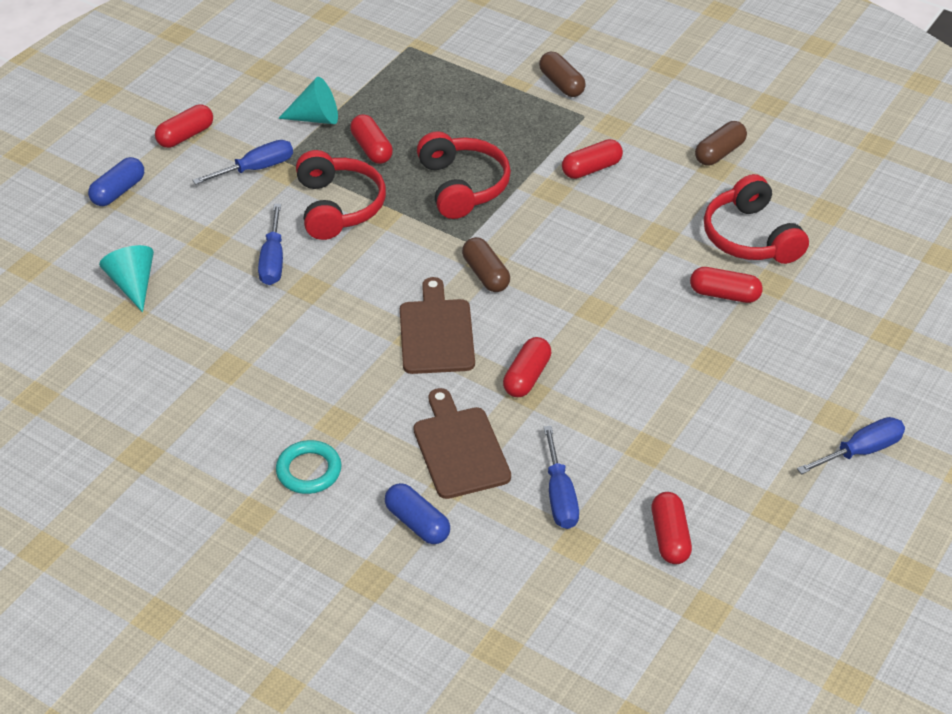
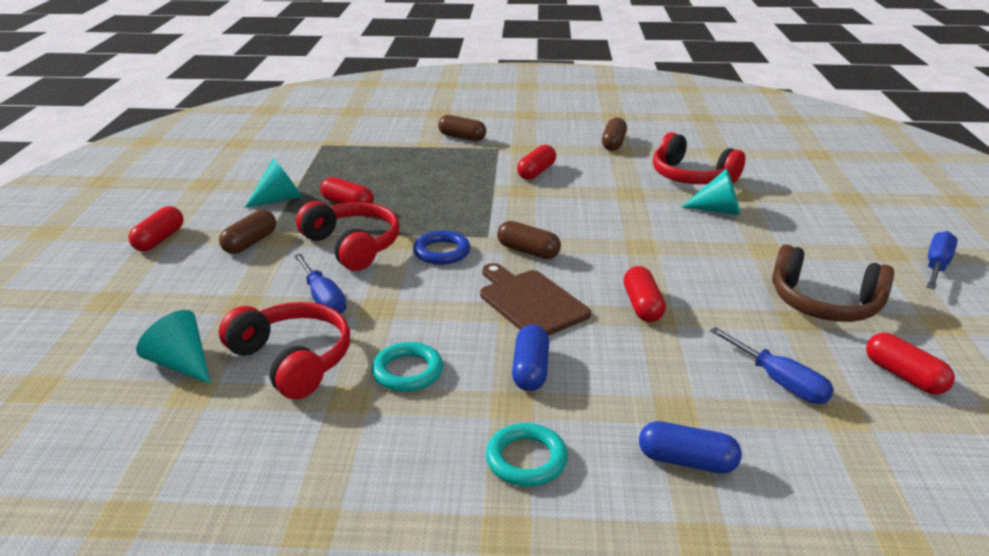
camera: 30 degrees left, 15 degrees down
blue capsule [88,157,144,206] -> blue capsule moved to [512,324,549,391]
blue screwdriver [192,140,293,185] -> brown capsule [219,210,276,254]
brown cutting board [413,388,511,499] -> none
red headphones [417,131,511,219] -> red headphones moved to [219,302,350,399]
red capsule [690,267,763,303] -> turquoise cone [681,168,740,215]
none -> turquoise ring [371,342,443,392]
none -> blue ring [413,231,470,265]
none -> brown headphones [772,245,894,322]

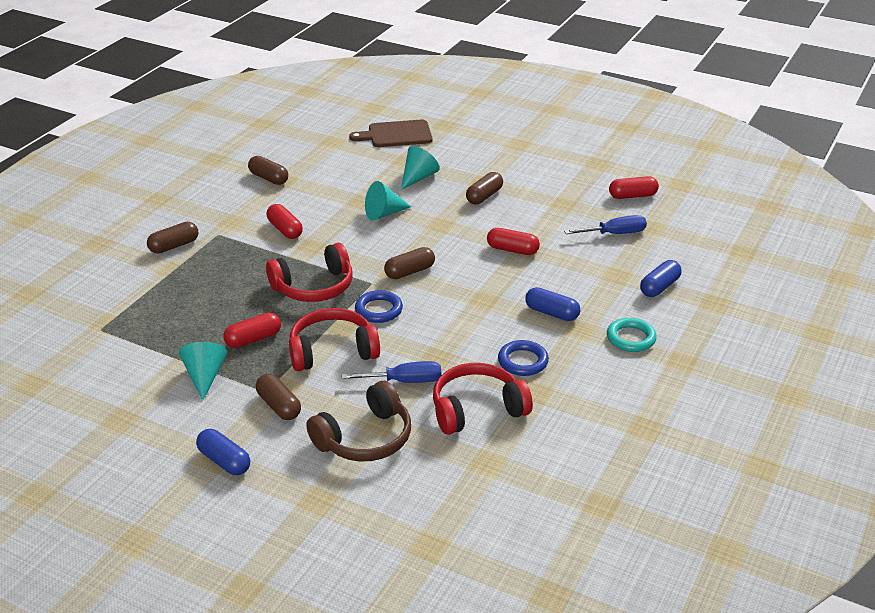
camera: 65 degrees left, 5 degrees up
red capsule [128,206,183,251] -> blue capsule [196,429,250,475]
turquoise cone [136,310,211,384] -> turquoise cone moved to [365,181,411,221]
turquoise ring [371,342,443,392] -> blue ring [498,340,549,376]
brown cutting board [480,263,591,336] -> brown cutting board moved to [349,120,432,147]
red headphones [653,132,745,184] -> red headphones moved to [266,243,352,302]
brown headphones [772,245,894,322] -> brown headphones moved to [306,381,411,462]
blue screwdriver [927,231,958,290] -> none
none -> brown capsule [466,172,503,205]

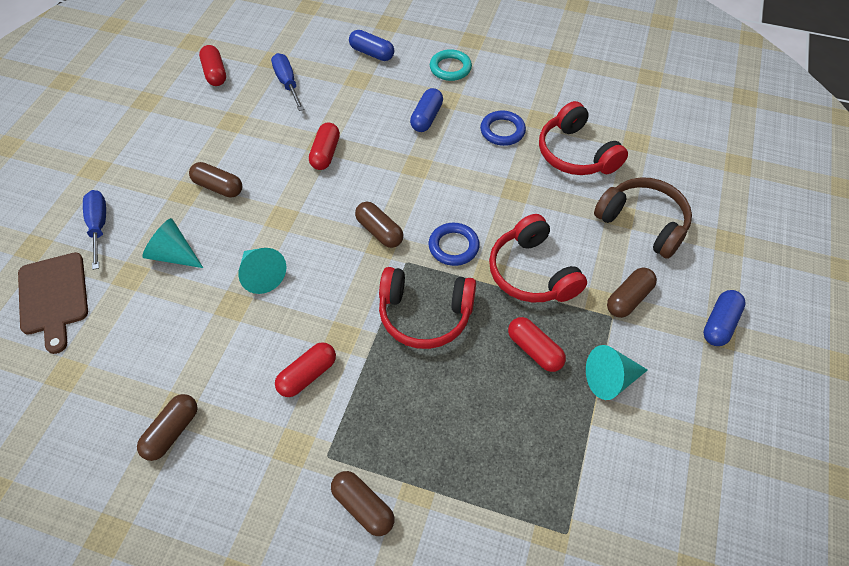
camera: 100 degrees left, 20 degrees up
red headphones [266,243,352,302] -> red headphones turned 135 degrees clockwise [379,267,476,349]
blue screwdriver [341,361,441,383] -> blue screwdriver moved to [83,190,106,270]

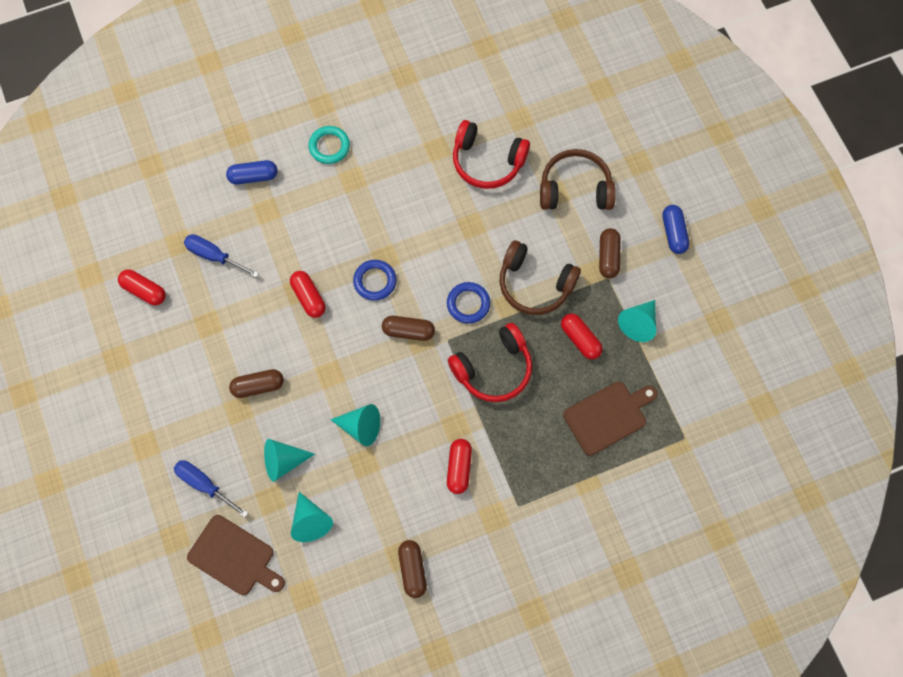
camera: 40 degrees left, 15 degrees up
brown capsule [331,471,394,536] -> none
blue capsule [410,88,443,132] -> none
blue ring [480,111,526,146] -> blue ring moved to [353,260,397,301]
red headphones [489,214,587,303] -> brown headphones [500,240,581,315]
red capsule [508,317,566,372] -> red capsule turned 45 degrees clockwise [561,313,603,360]
none -> turquoise cone [291,492,333,542]
none -> brown cutting board [563,382,658,456]

